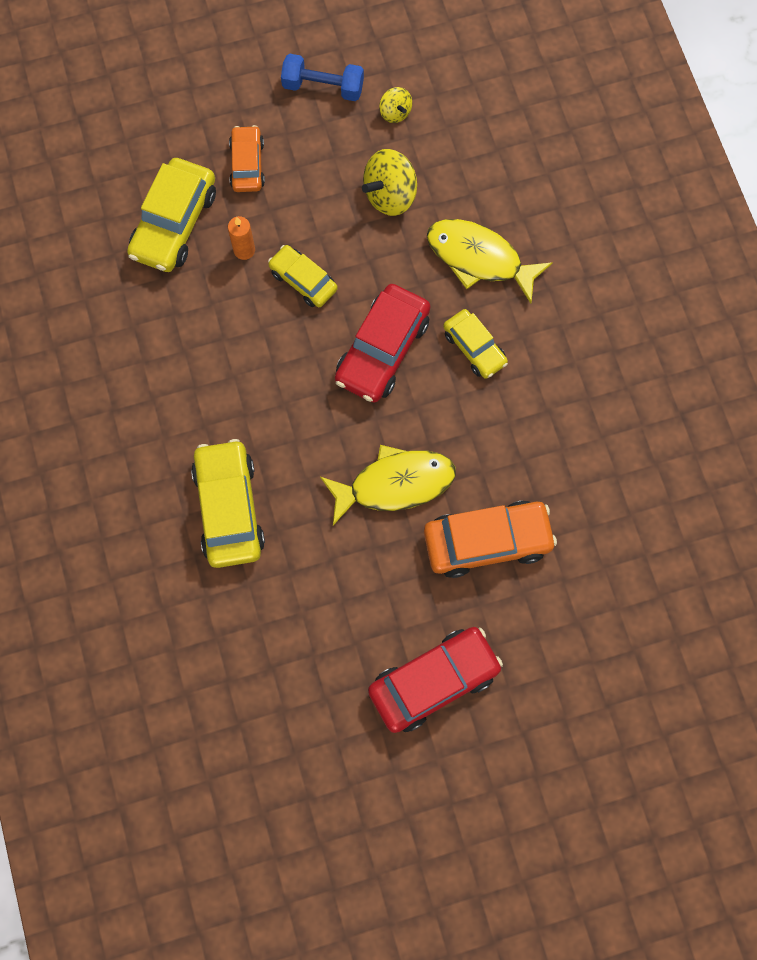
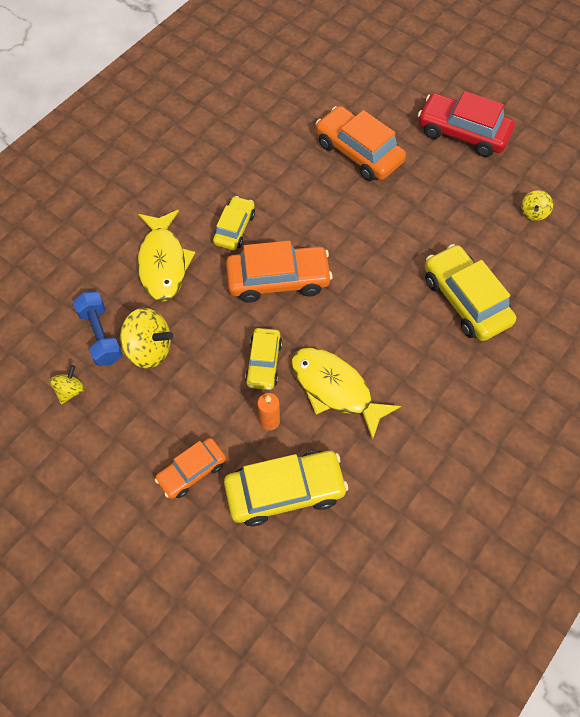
camera: 125 degrees left, 10 degrees down
yellow car [191,439,265,568] -> yellow car turned 105 degrees clockwise [425,244,516,341]
blue dumbbell [281,54,364,101] -> blue dumbbell moved to [73,292,123,366]
yellow fish [320,445,456,525] -> yellow fish moved to [291,347,401,441]
red car [335,284,430,403] -> orange car [226,241,333,303]
none -> yellow spinning top [521,190,553,221]

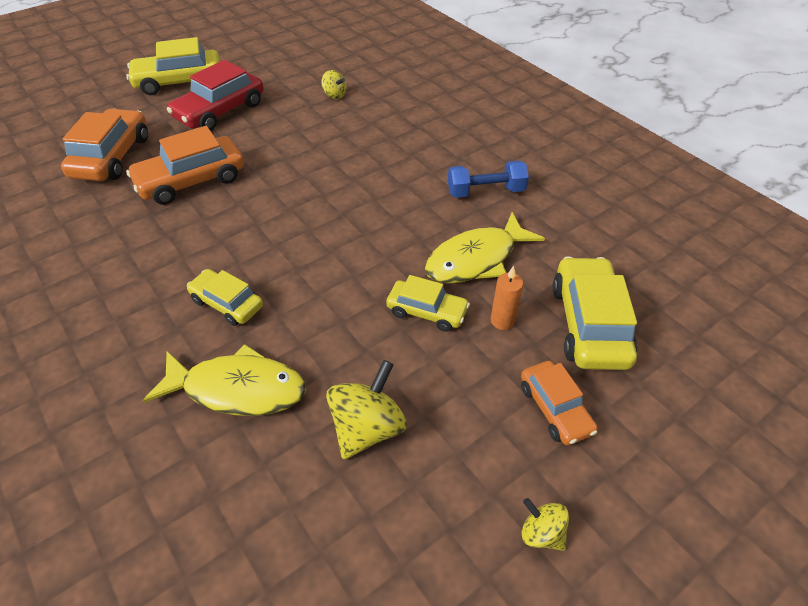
camera: 75 degrees left, 15 degrees down
yellow spinning top [50,365,85,404] -> yellow spinning top moved to [522,498,569,551]
blue dumbbell [73,292,123,366] -> blue dumbbell moved to [448,161,529,198]
orange car [226,241,333,303] -> orange car moved to [61,109,148,181]
yellow car [425,244,516,341] -> yellow car moved to [126,37,220,95]

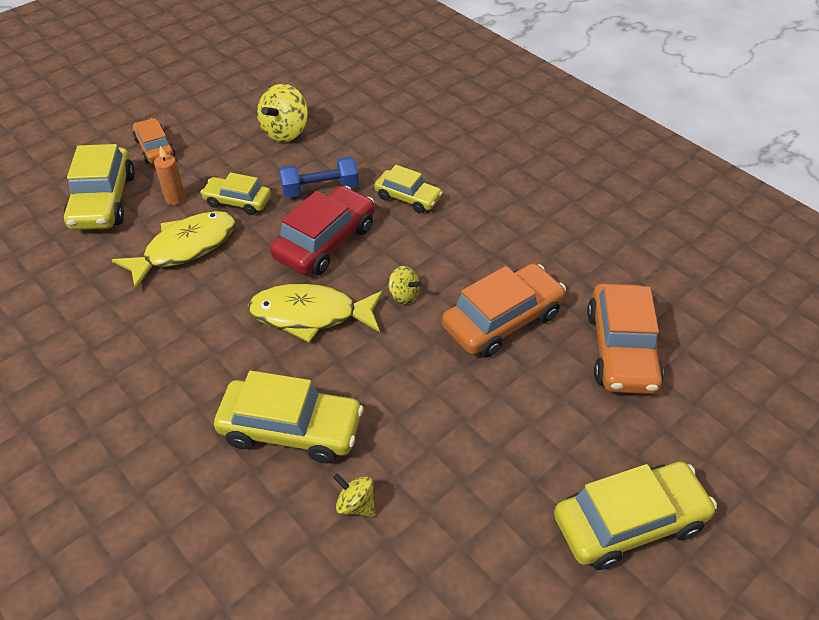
camera: 175 degrees right, 0 degrees up
yellow fish [143,344,306,416] -> yellow fish moved to [248,284,383,343]
red car [167,60,264,131] -> red car moved to [270,186,375,275]
blue dumbbell [448,161,529,198] -> blue dumbbell moved to [279,157,359,197]
yellow spinning top [522,498,569,551] -> yellow spinning top moved to [388,266,421,304]
none -> yellow car [214,371,364,463]

